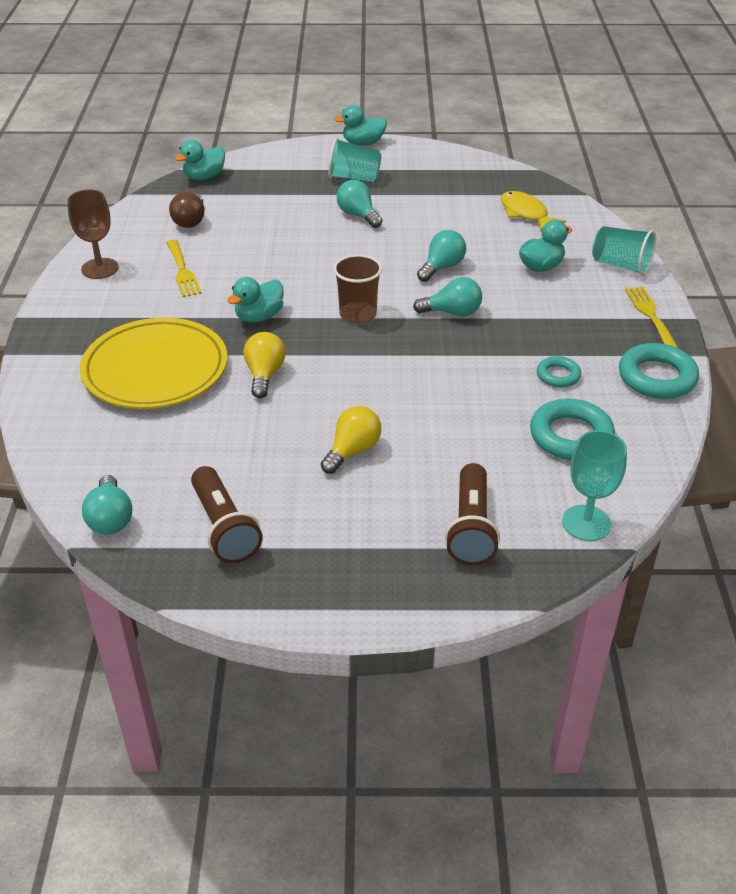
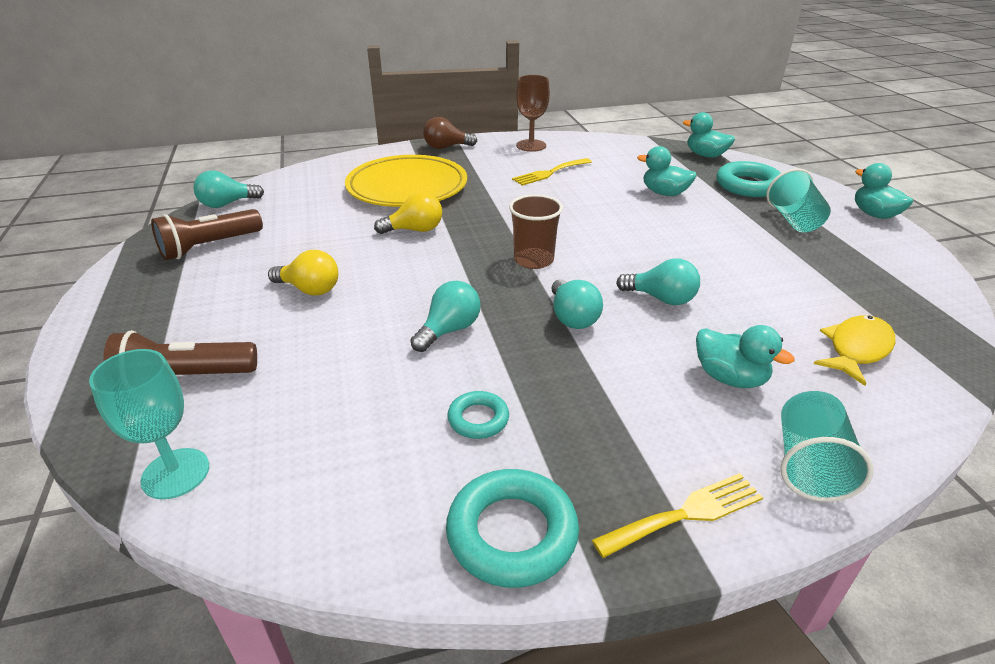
camera: 75 degrees right, 5 degrees down
brown light bulb [169,192,204,228] -> brown light bulb moved to [423,117,477,149]
turquoise duck [227,277,284,323] -> turquoise duck moved to [637,146,697,196]
turquoise light bulb [337,180,382,228] -> turquoise light bulb moved to [410,281,481,352]
turquoise ring [530,399,615,460] -> turquoise ring moved to [716,161,781,197]

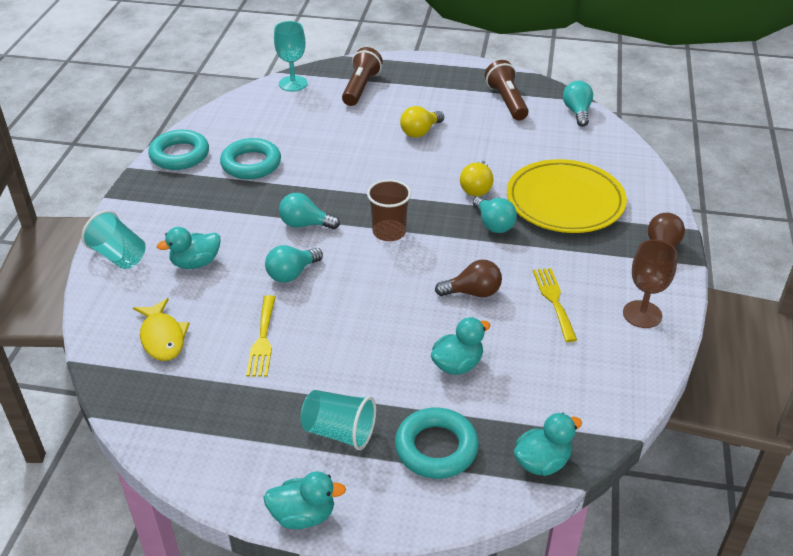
camera: 115 degrees right, 5 degrees up
turquoise light bulb [410,281,481,352] -> turquoise light bulb moved to [473,196,517,233]
turquoise ring [447,391,509,439] -> turquoise ring [220,138,281,179], size x1.77
yellow fork [592,473,763,558] -> yellow fork moved to [246,295,276,377]
none -> brown light bulb [435,259,502,297]

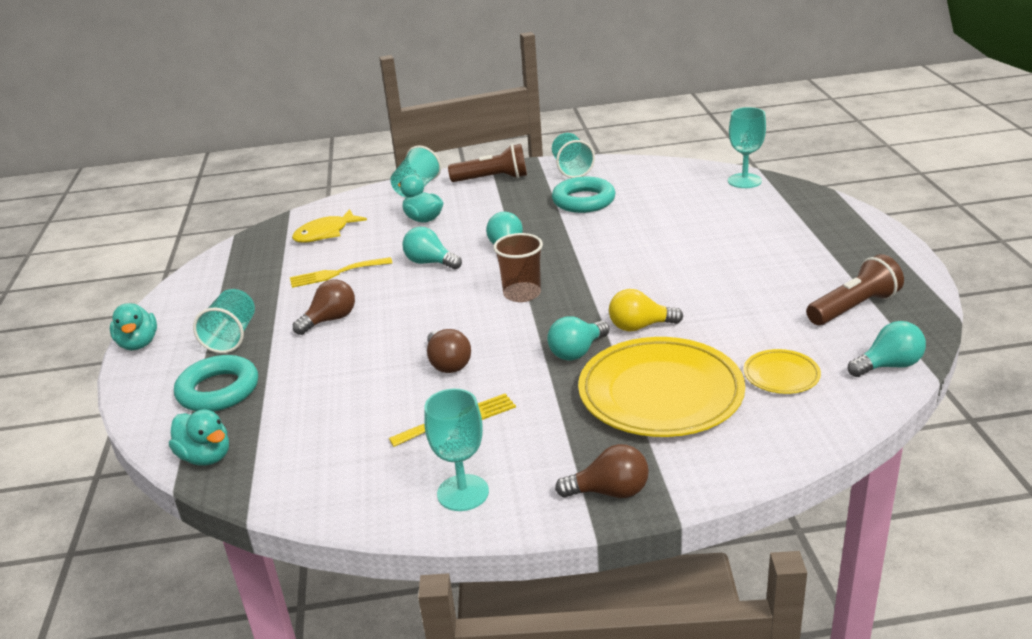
camera: 75 degrees right, 10 degrees down
turquoise ring [148,130,209,170] -> turquoise cup [552,133,595,178]
brown flashlight [342,47,383,106] -> brown flashlight moved to [448,144,527,182]
yellow light bulb [400,106,444,138] -> none
turquoise duck [431,317,490,375] -> none
brown goblet [623,240,678,328] -> turquoise goblet [424,389,489,511]
none -> brown light bulb [293,279,355,335]
none -> yellow plate [743,349,821,394]

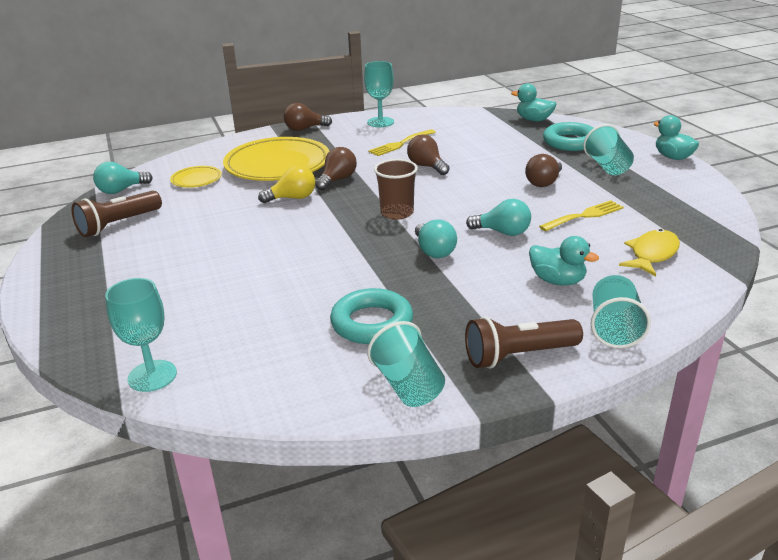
camera: 165 degrees right, 0 degrees up
turquoise light bulb [547,316,609,361] -> brown light bulb [315,147,357,191]

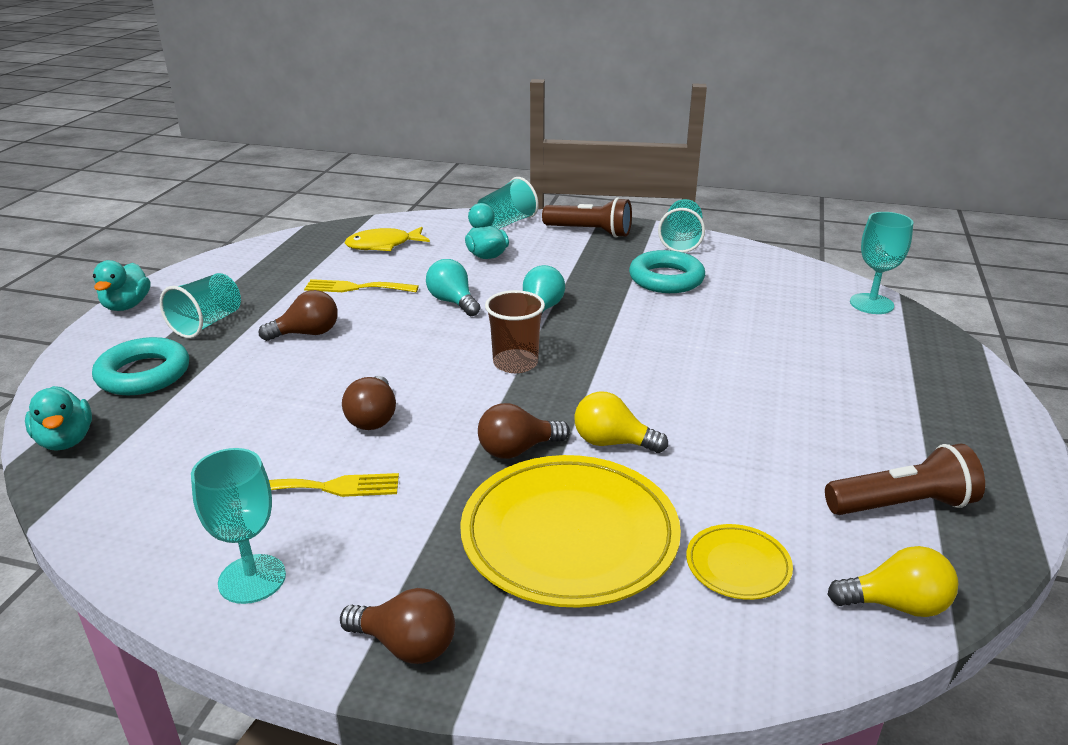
camera: 145 degrees left, 0 degrees up
turquoise light bulb [93,162,153,194] -> yellow light bulb [827,546,958,617]

